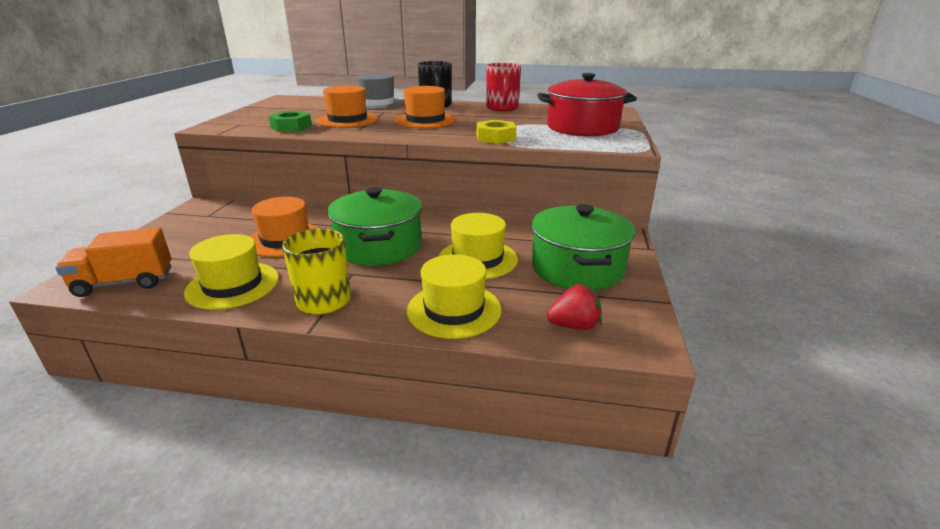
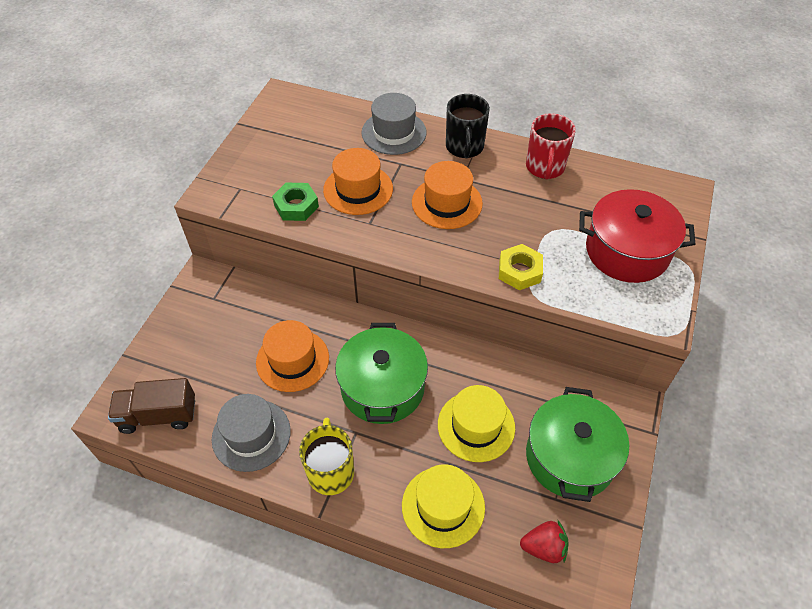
camera: 10 degrees right, 25 degrees up
orange truck [55,227,171,297] -> brown truck [108,378,195,434]
yellow hat [184,234,279,310] -> grey hat [212,394,291,472]

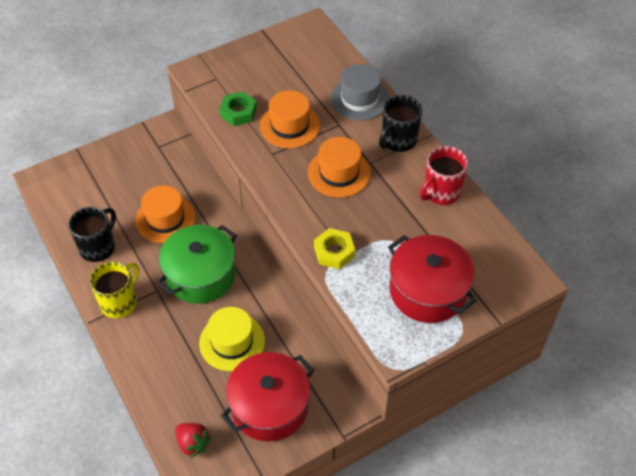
camera: 40 degrees right, 0 degrees up
brown truck [108,378,195,434] -> none
grey hat [212,394,291,472] -> black mug [69,207,116,262]
yellow hat [402,464,485,548] -> none
green pot [526,387,629,502] -> red pot [221,352,315,441]

